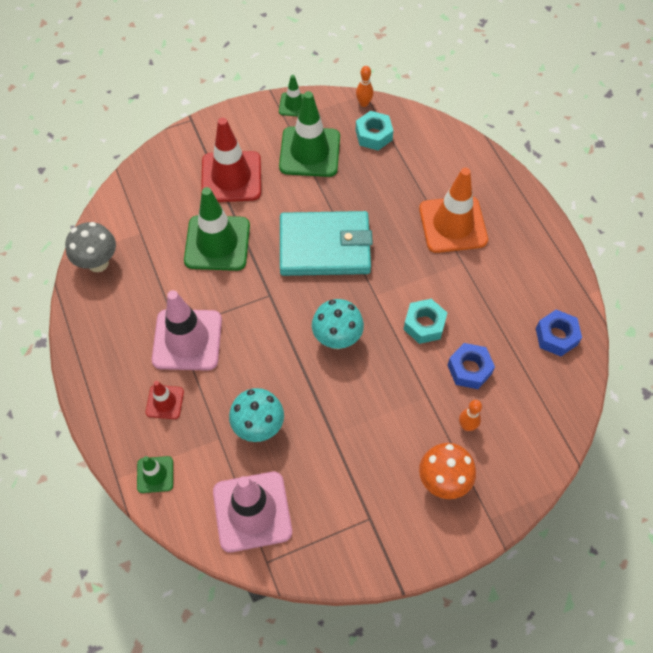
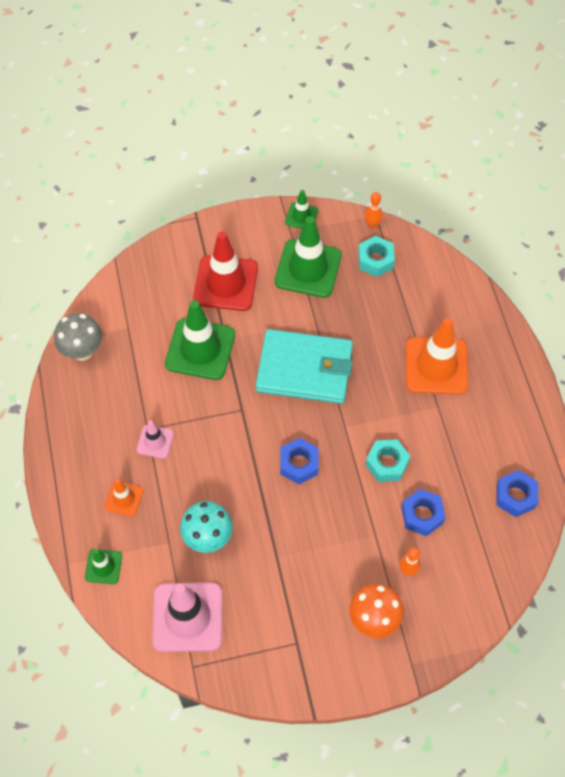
camera: 10 degrees right, 0 degrees up
red traffic cone [146,381,184,419] -> orange traffic cone [104,479,144,517]
pink traffic cone [152,290,222,371] -> pink traffic cone [137,420,174,458], size x0.50
turquoise mushroom [312,299,364,349] -> blue nut [280,438,318,484]

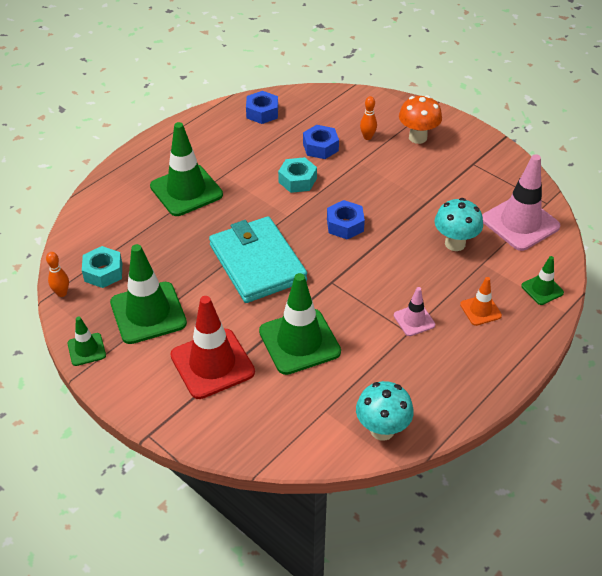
camera: 125 degrees left, 15 degrees down
grey mushroom [54,313,102,361] -> turquoise mushroom [356,381,414,441]
orange traffic cone [406,318,469,394] -> green traffic cone [150,122,223,216]

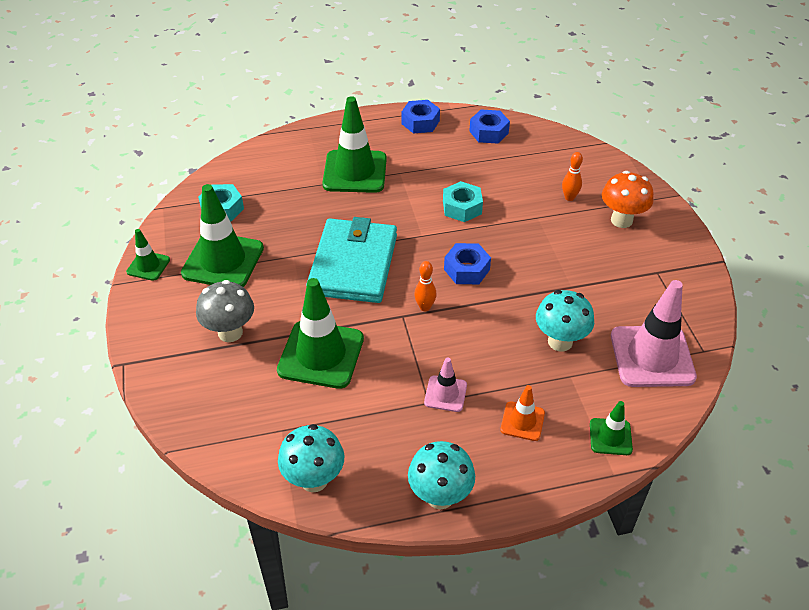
camera: 35 degrees right, 0 degrees up
orange bowling pin [46,252,69,297] -> orange bowling pin moved to [414,261,437,311]
red traffic cone [170,296,255,399] -> grey mushroom [196,280,254,342]
blue nut [303,125,339,159] -> blue nut moved to [401,100,440,133]
none -> turquoise mushroom [408,441,475,509]

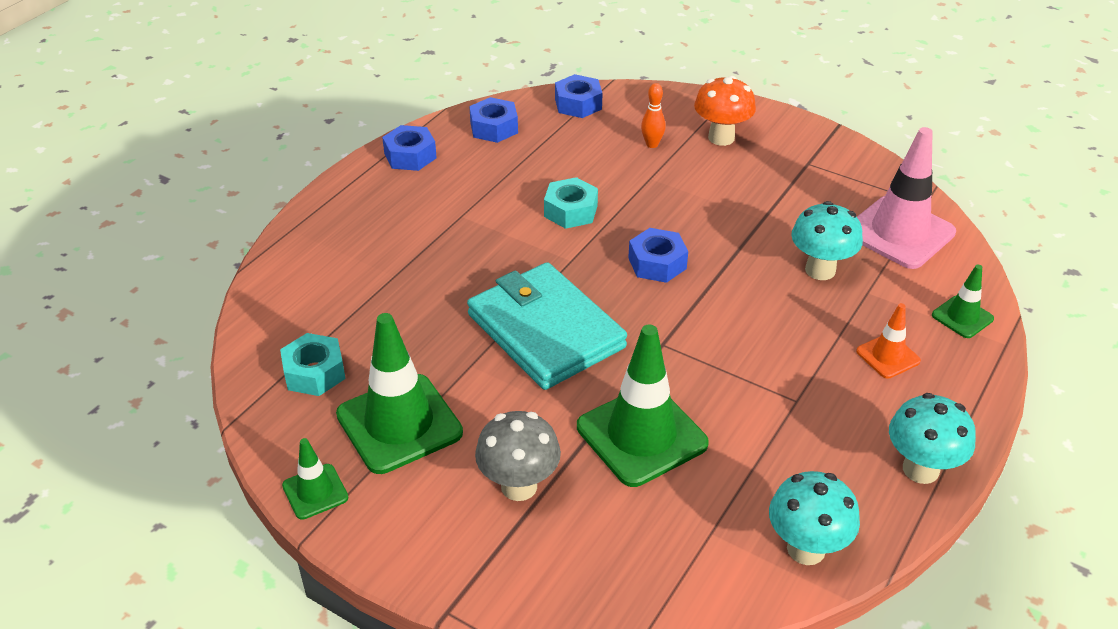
camera: 45 degrees left, 5 degrees down
green traffic cone [322,96,387,193] -> none
orange bowling pin [414,261,437,311] -> none
pink traffic cone [424,357,467,412] -> none
none -> blue nut [555,74,602,118]

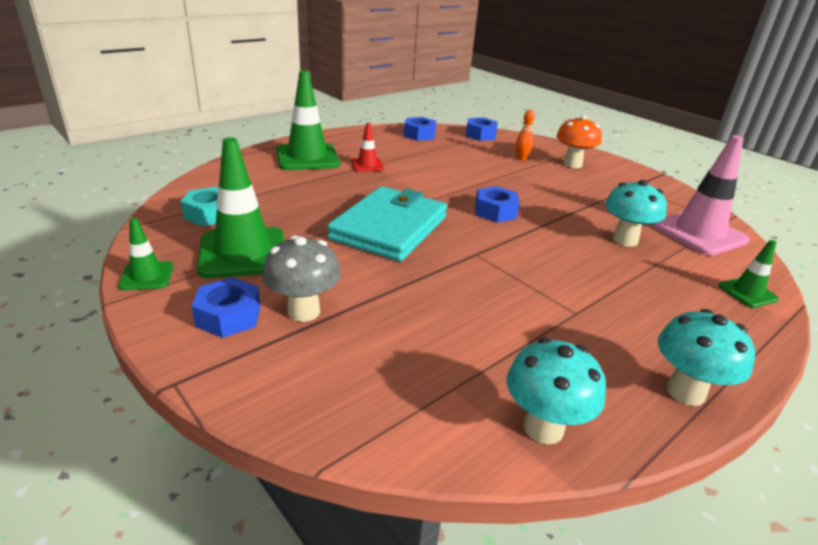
camera: 15 degrees right, 10 degrees down
blue nut [382,125,437,171] -> blue nut moved to [191,277,260,338]
turquoise wallet [467,262,627,390] -> turquoise wallet turned 45 degrees clockwise [327,186,447,262]
turquoise nut [544,177,598,229] -> none
green traffic cone [577,324,709,487] -> green traffic cone moved to [276,70,340,170]
orange traffic cone [856,303,921,378] -> none
none -> red traffic cone [351,123,384,172]

